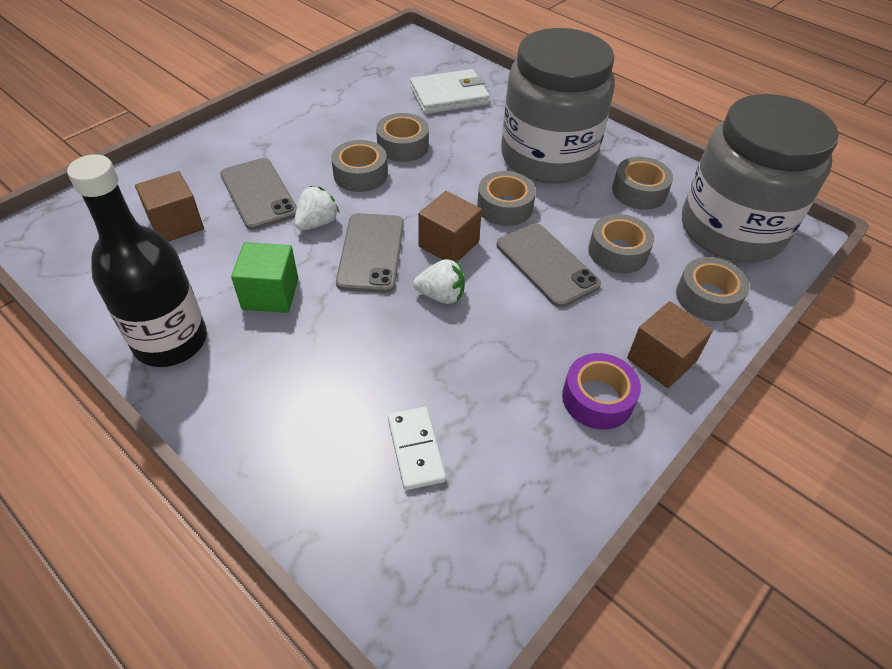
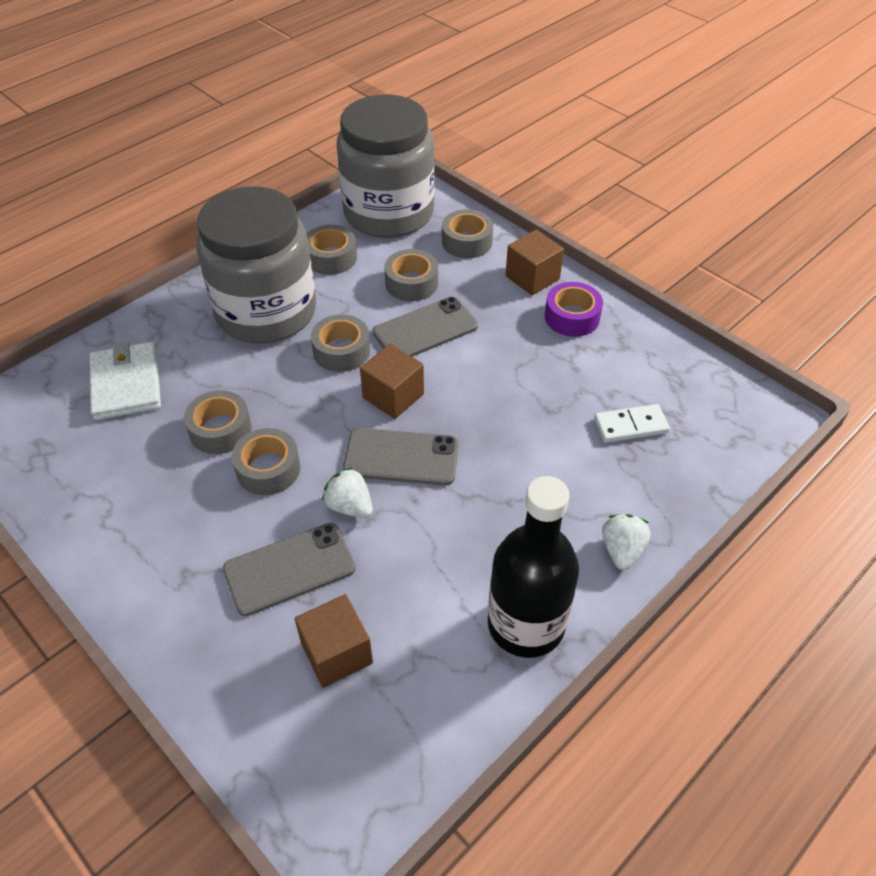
camera: 85 degrees left, 0 degrees up
green cube [231,242,299,313] -> none
white strawberry [413,259,465,304] -> white strawberry moved to [602,514,651,570]

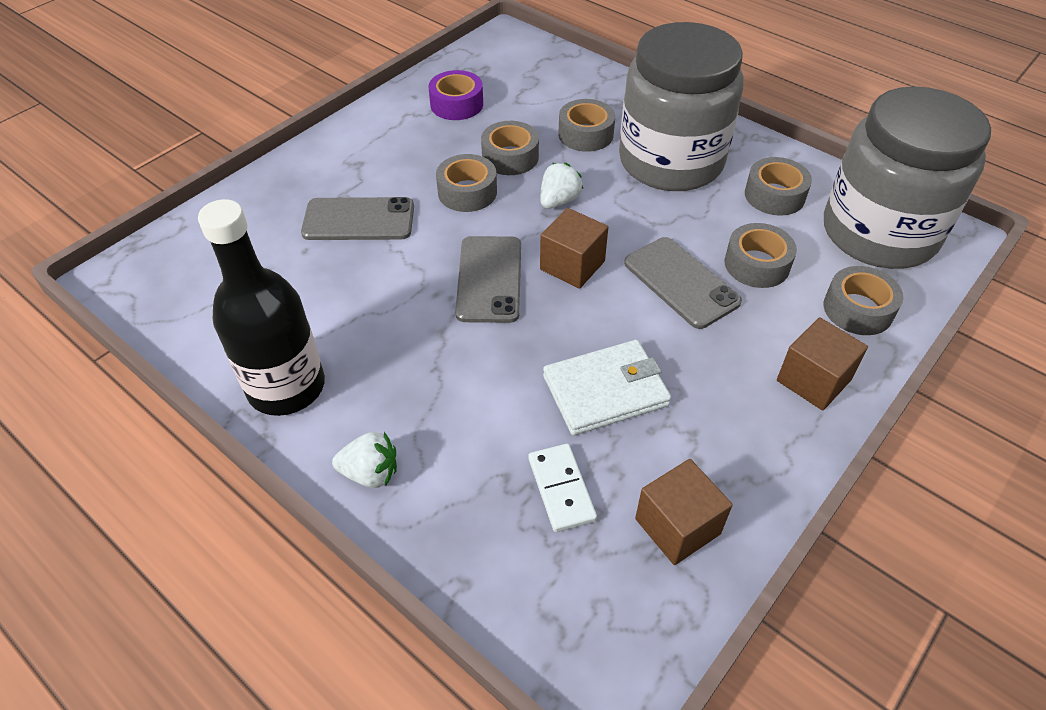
camera: 85 degrees right, 0 degrees up
white wallet [90,342,161,420] -> white wallet moved to [543,340,671,435]
grey phone [223,523,356,616] -> grey phone turned 60 degrees counterclockwise [301,197,414,240]
brown cube [295,594,373,688] -> brown cube moved to [635,459,733,565]
grey tape [311,314,370,372] -> grey tape moved to [558,99,615,152]
white strawberry [322,467,373,518] -> white strawberry moved to [540,163,583,209]
purple tape [545,282,603,337] -> purple tape moved to [428,70,483,120]

